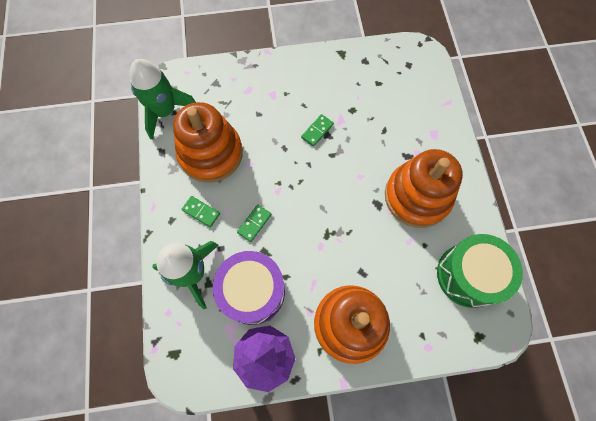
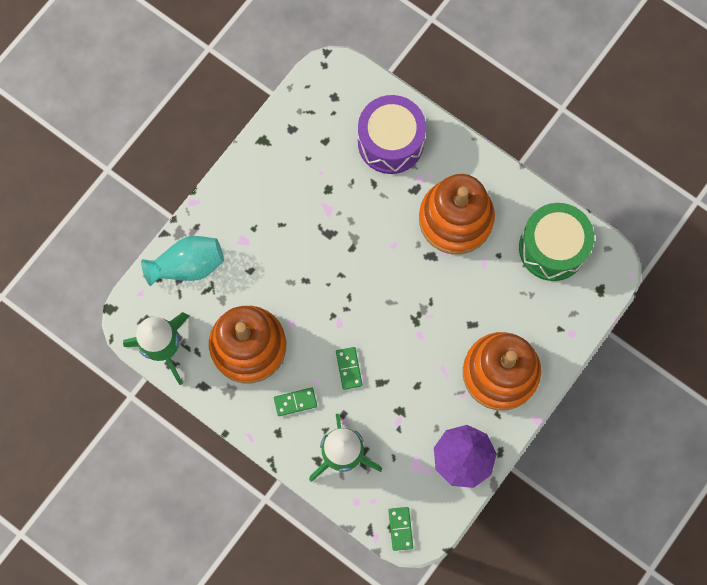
camera: 45 degrees left, 5 degrees up
purple drum [213,251,285,325] -> purple drum moved to [358,95,426,174]
green domino [301,114,334,147] -> green domino moved to [388,507,413,551]
none -> turquoise vase [141,236,224,286]

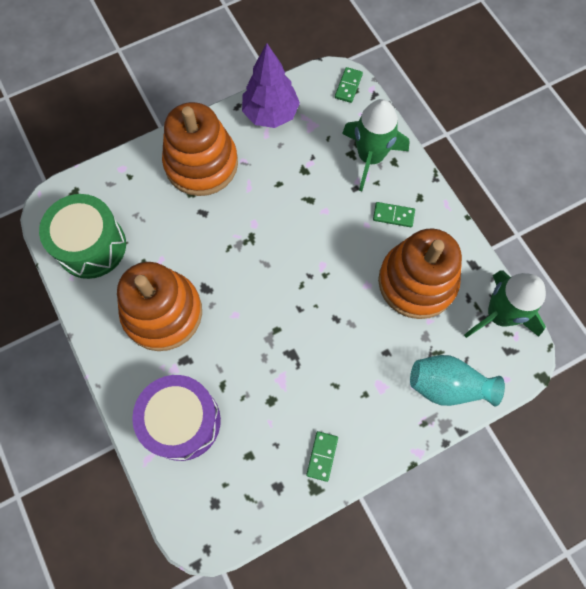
camera: 155 degrees left, 5 degrees down
green domino [336,347,363,390] -> green domino moved to [306,431,338,482]

